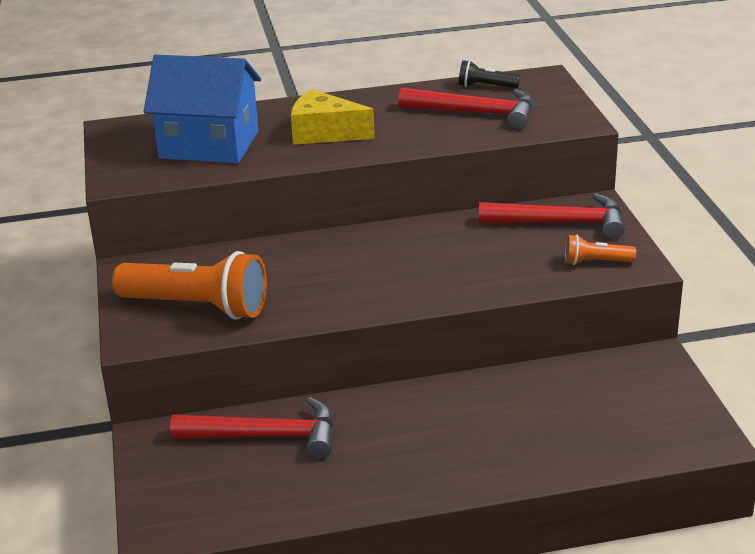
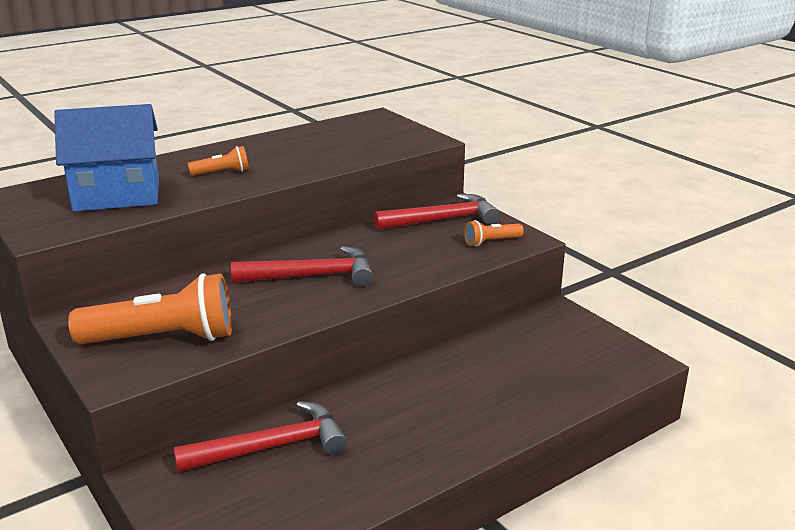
camera: 25 degrees left, 5 degrees down
yellow cheese [291,89,375,145] -> orange flashlight [188,146,249,176]
red hammer [398,88,533,130] -> red hammer moved to [231,246,373,287]
black flashlight [459,60,520,88] -> none

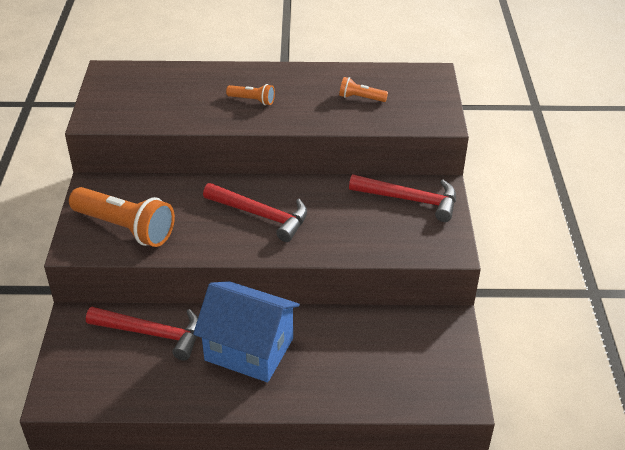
camera: 35 degrees right, 15 degrees up
blue house [54,104,159,212] -> blue house moved to [193,281,300,382]
orange flashlight [464,220,524,247] -> orange flashlight moved to [339,77,388,102]

